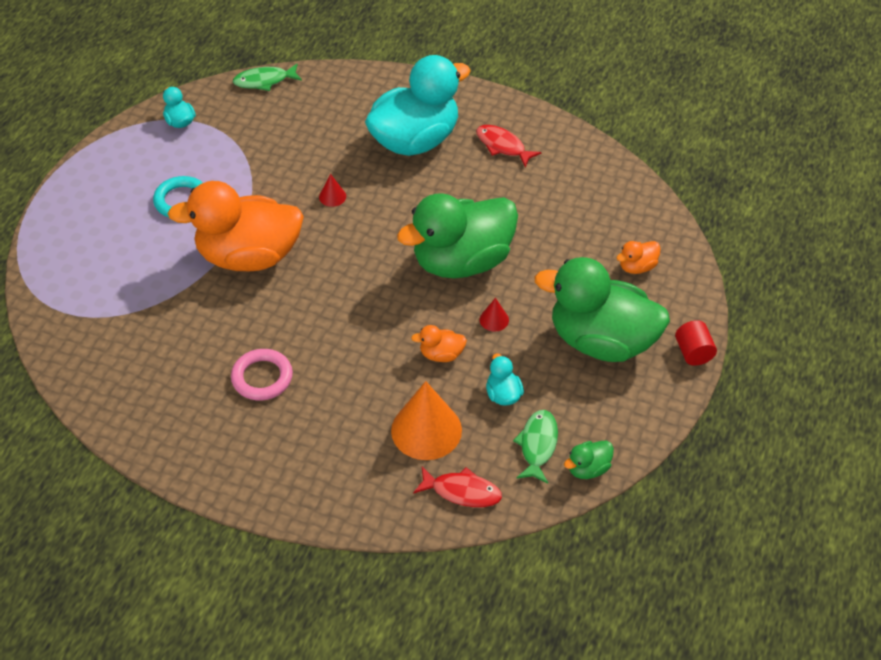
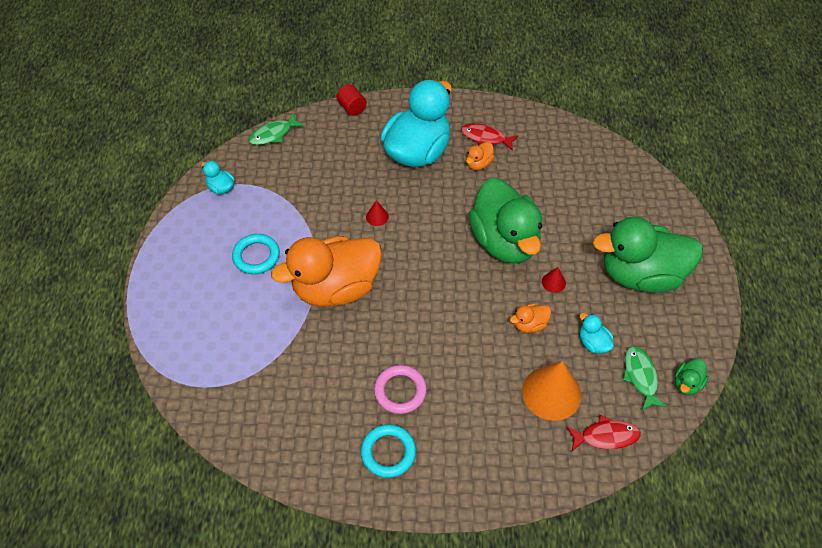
camera: 20 degrees left, 5 degrees up
green duck [397,194,518,279] -> green duck turned 60 degrees counterclockwise [469,178,542,264]
orange duck [616,241,661,274] -> orange duck moved to [466,141,495,170]
red cylinder [675,320,717,366] -> red cylinder moved to [336,84,367,116]
none -> turquoise ring [361,424,416,478]

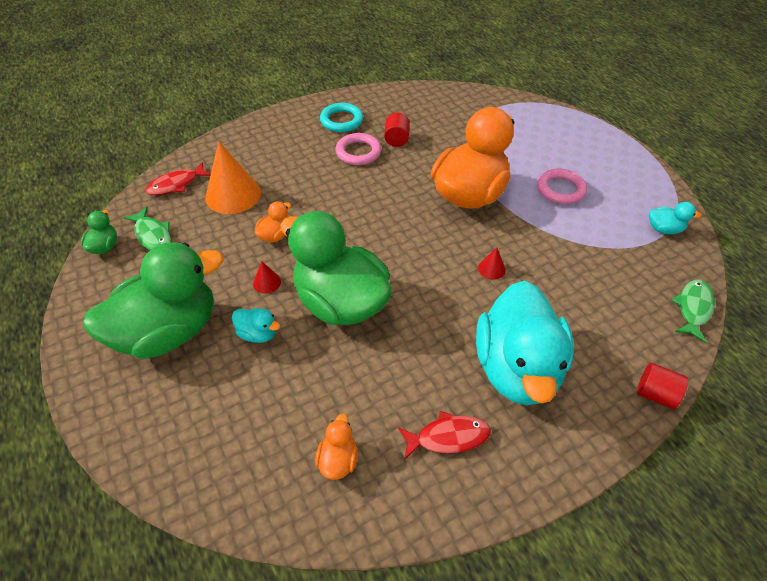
camera: 150 degrees right, 5 degrees down
turquoise ring [232,234,280,274] -> pink ring [537,169,587,204]
orange duck [466,141,495,170] -> orange duck moved to [315,413,358,480]
turquoise duck [580,313,614,354] -> turquoise duck moved to [232,308,280,343]
none -> red cylinder [384,112,410,147]

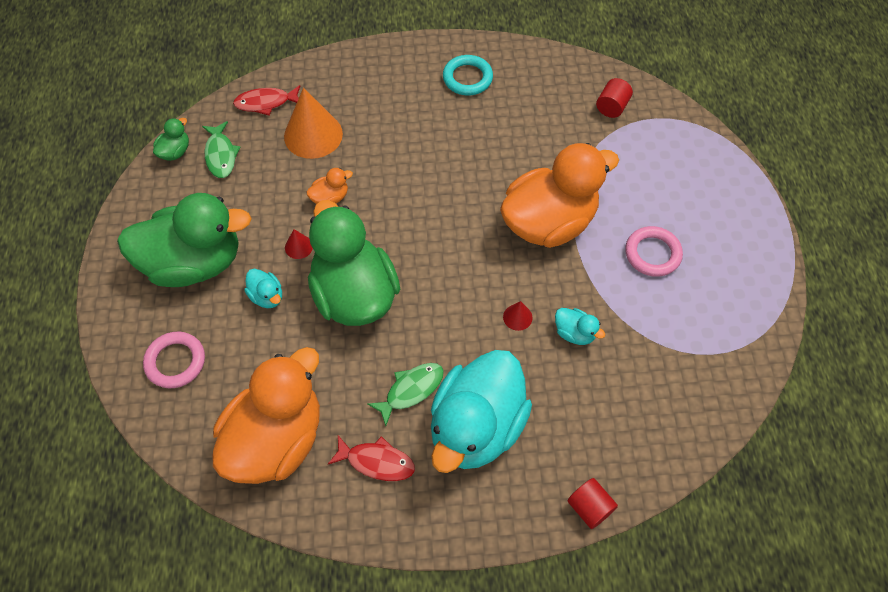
camera: 25 degrees right, 10 degrees up
orange duck [315,413,358,480] -> orange duck [213,347,320,484], size x2.49
pink ring [335,133,381,165] -> pink ring moved to [143,332,205,388]
red cylinder [384,112,410,147] -> red cylinder moved to [596,78,633,118]
turquoise duck [649,202,702,234] -> turquoise duck moved to [555,308,605,345]
green fish [672,280,715,343] -> green fish moved to [368,363,444,426]

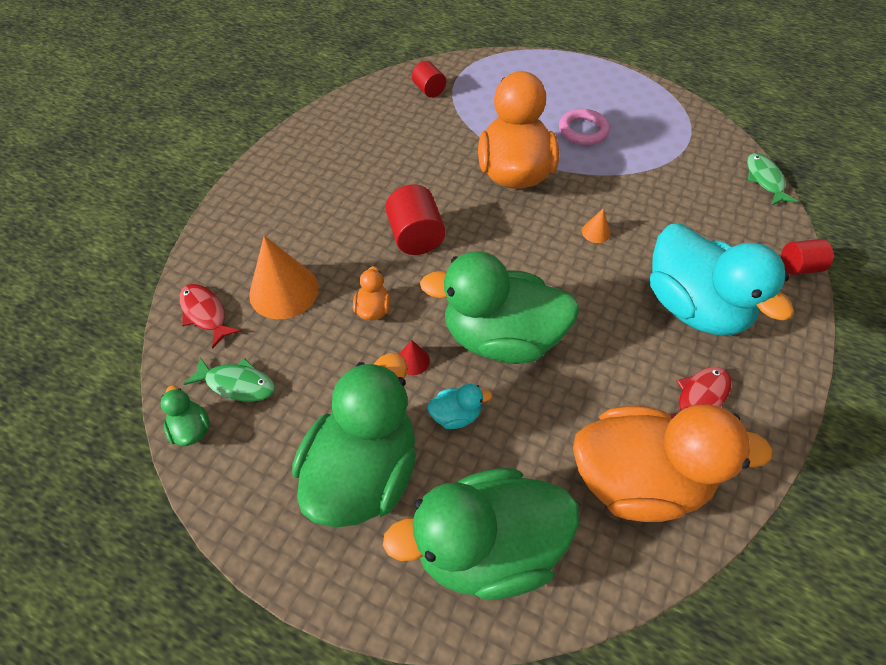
camera: 60 degrees left, 5 degrees down
pink ring [143,332,205,388] -> green duck [383,468,579,599]
orange duck [213,347,320,484] -> orange duck turned 120 degrees clockwise [573,404,773,522]
red fish [233,85,300,115] -> red fish turned 120 degrees clockwise [179,284,241,348]
green fish [368,363,444,426] -> green fish moved to [747,153,798,205]
turquoise ring [443,55,493,95] -> none
red cone [503,301,533,331] -> orange cone [582,208,610,243]
turquoise duck [555,308,605,345] -> none
none -> red cylinder [385,185,446,255]

